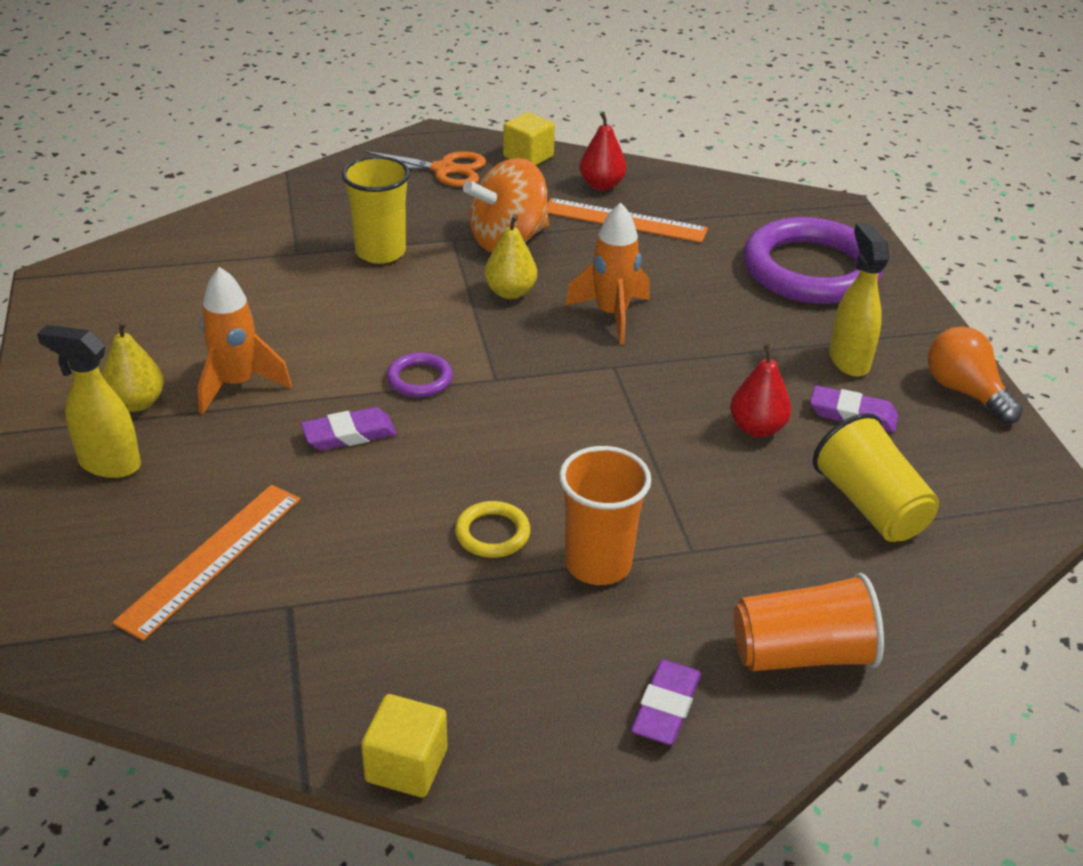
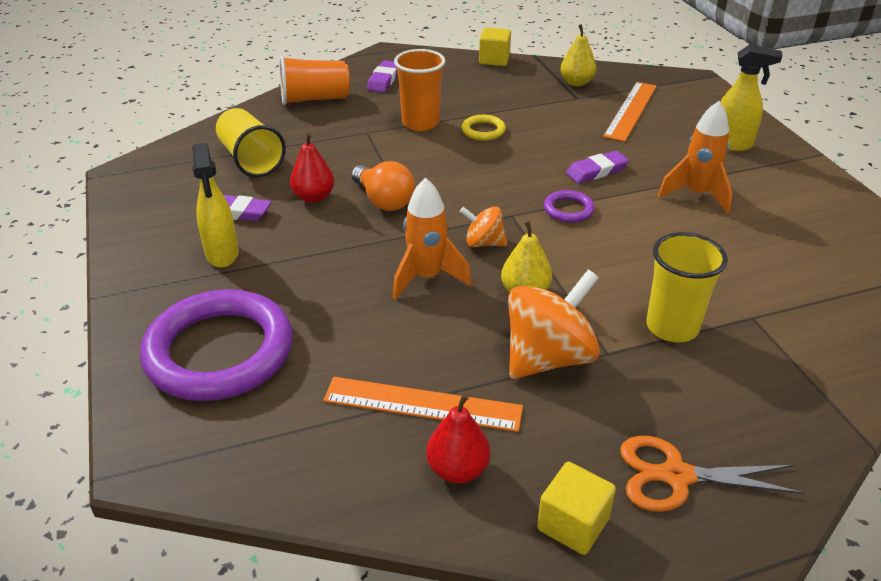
camera: 175 degrees right, 0 degrees up
yellow pear [102,320,164,412] -> yellow pear moved to [560,24,596,86]
orange light bulb [928,326,1023,424] -> orange light bulb moved to [351,161,415,211]
none -> orange spinning top [460,206,507,247]

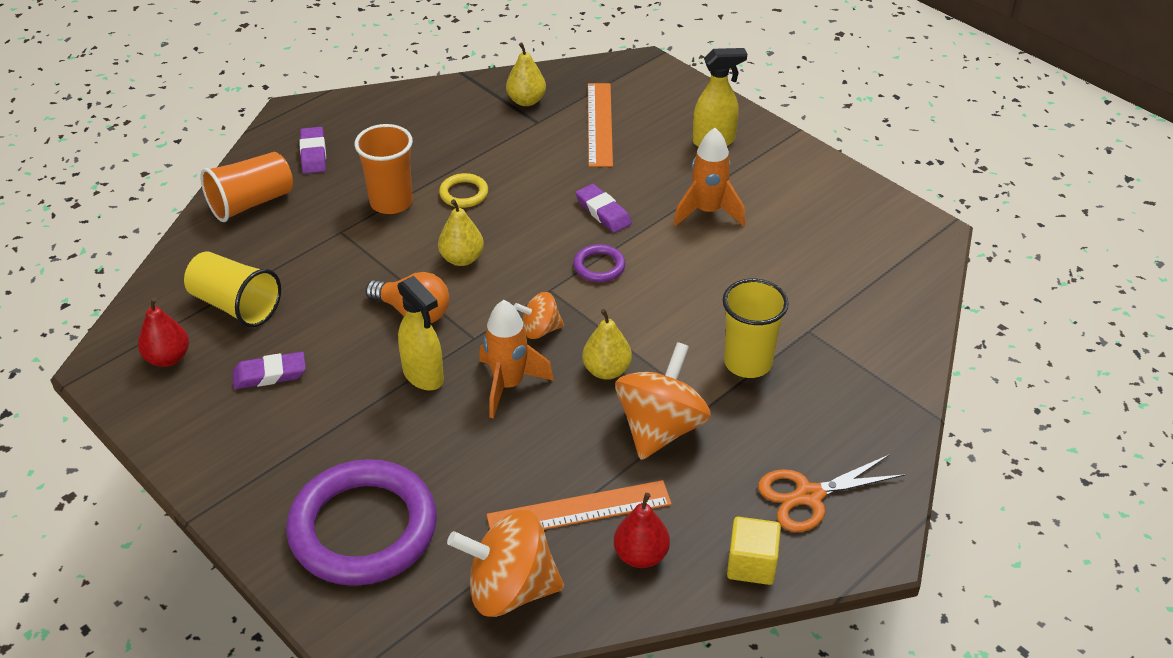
camera: 25 degrees left, 5 degrees up
yellow spray bottle [192,143,239,268] -> yellow spray bottle moved to [397,276,444,390]
red pear [290,132,334,203] -> red pear moved to [138,297,189,367]
yellow cube [479,27,511,66] -> none
purple eraser [566,151,629,183] -> purple eraser turned 75 degrees counterclockwise [576,184,632,233]
none -> yellow pear [438,199,484,266]
none -> orange spinning top [447,510,564,617]

